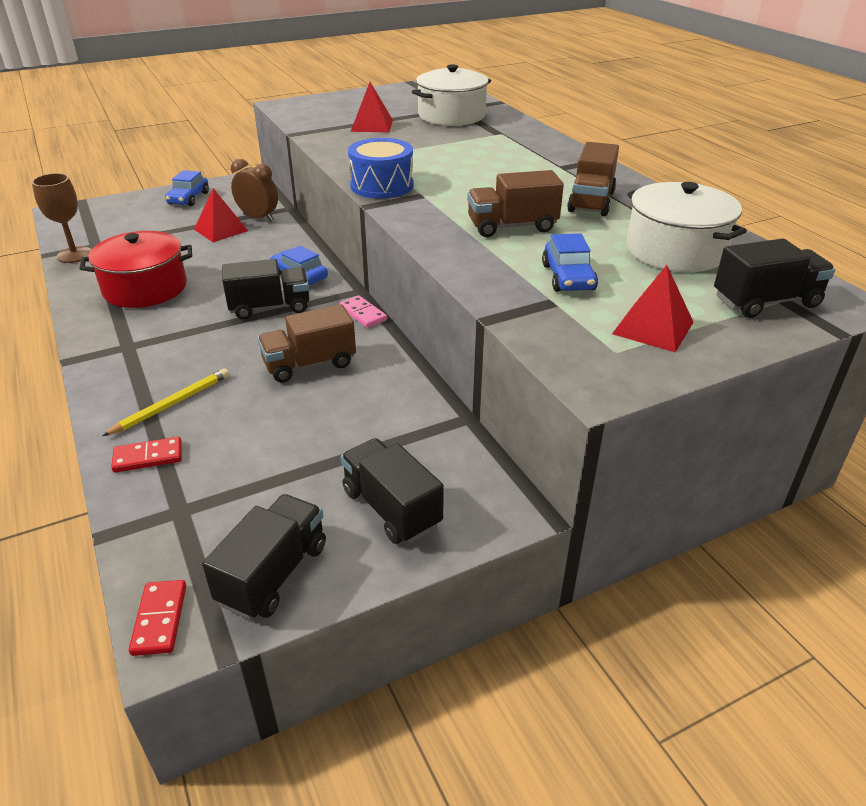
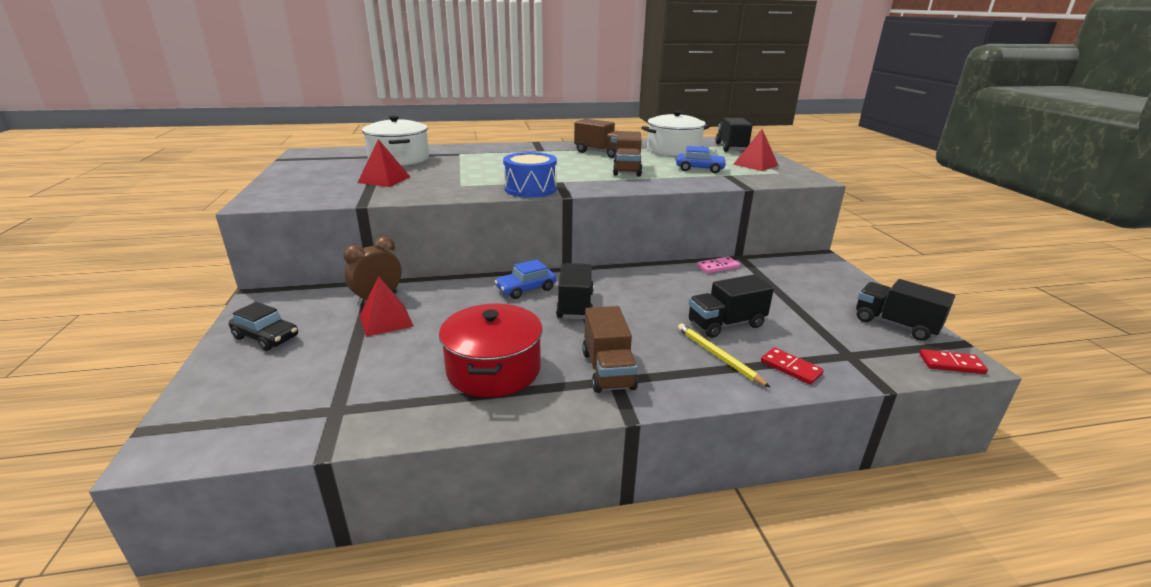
camera: 75 degrees left, 10 degrees down
brown goblet [32,173,92,263] -> none
red domino [111,437,182,473] -> red domino turned 45 degrees counterclockwise [761,347,824,385]
blue car [165,170,209,206] -> black car [229,302,298,351]
brown truck [257,304,356,383] -> brown truck moved to [582,306,638,393]
pink domino [339,295,387,328] -> pink domino moved to [697,257,740,274]
black truck [341,438,444,544] -> black truck moved to [689,275,774,338]

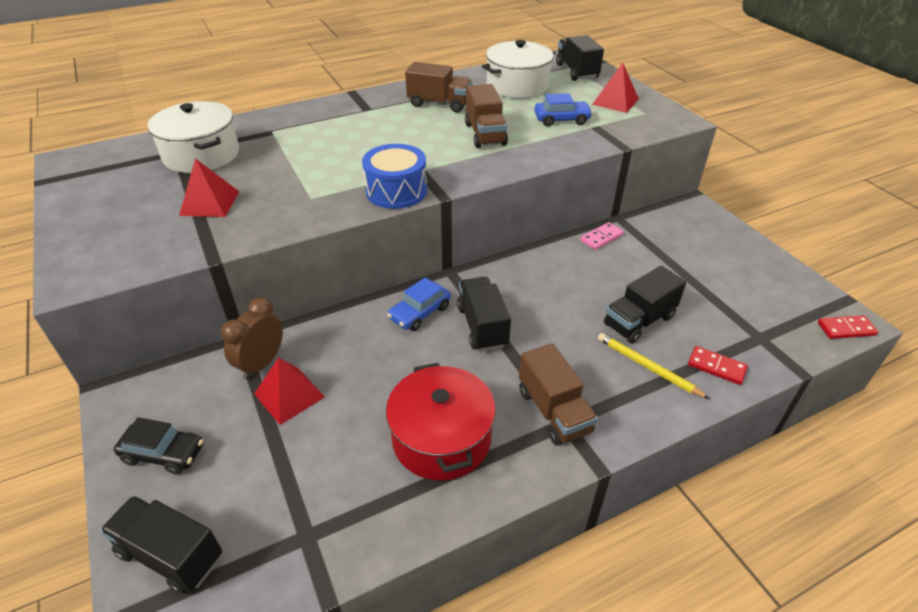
camera: 15 degrees left, 15 degrees up
black truck [856,279,955,341] -> black truck moved to [100,496,222,594]

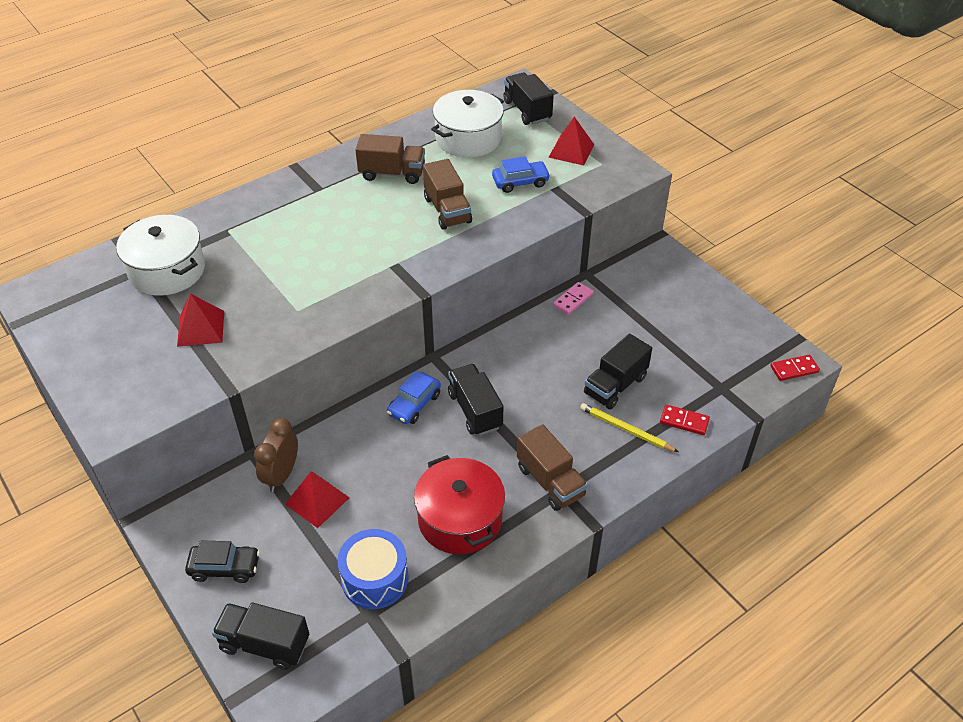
camera: 10 degrees left, 5 degrees up
blue drum [362,144,427,209] -> blue drum moved to [337,529,409,609]

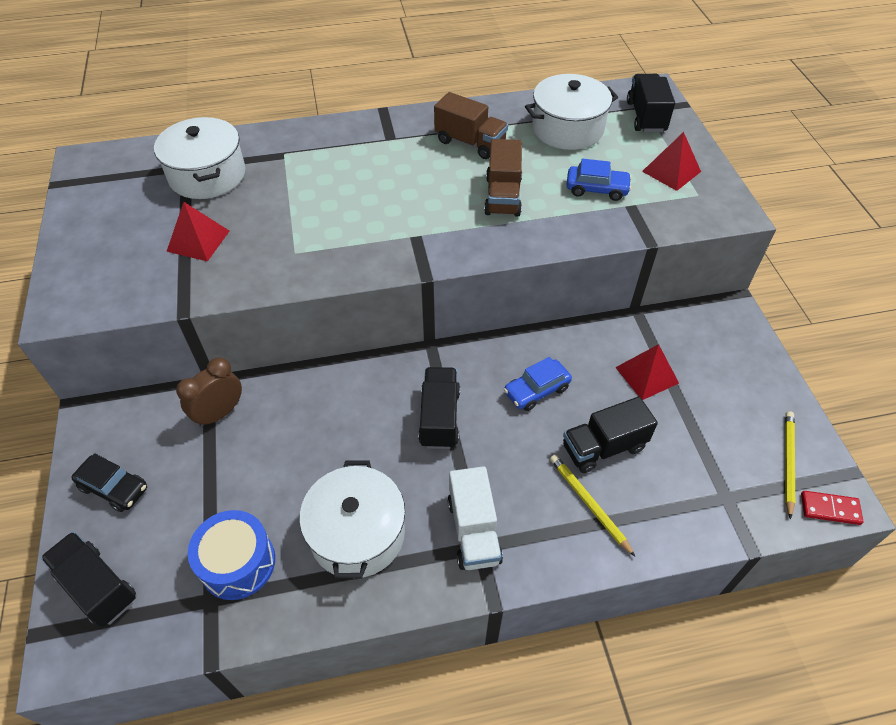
camera: 25 degrees right, 5 degrees up
red pyramid [285,472,349,528] -> red pyramid moved to [615,344,679,400]
blue car [387,371,441,424] -> blue car moved to [504,357,572,411]
red pot [414,455,505,554] -> white pot [299,460,405,579]
brown truck [517,424,588,511] -> white truck [447,466,503,570]
pink domino [553,282,594,315] -> none
red domino [660,404,710,435] -> none
none -> yellow pencil [785,411,795,519]

